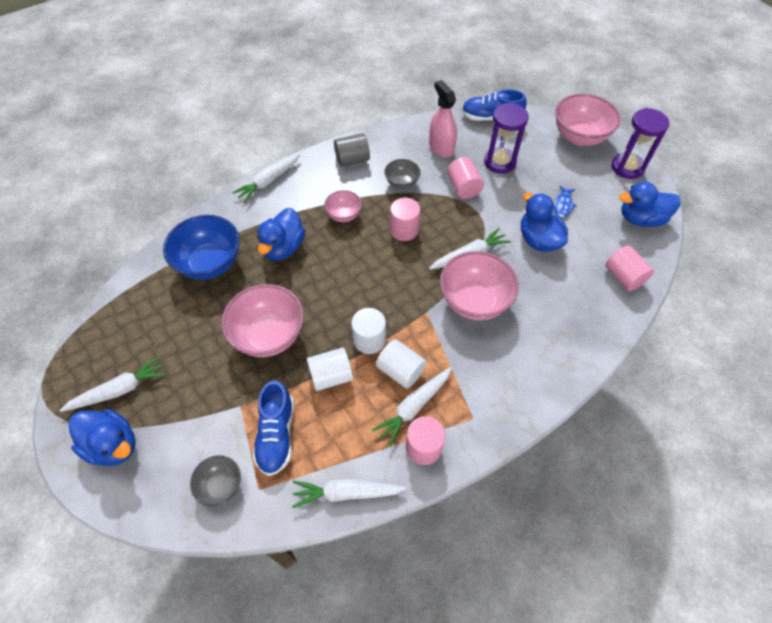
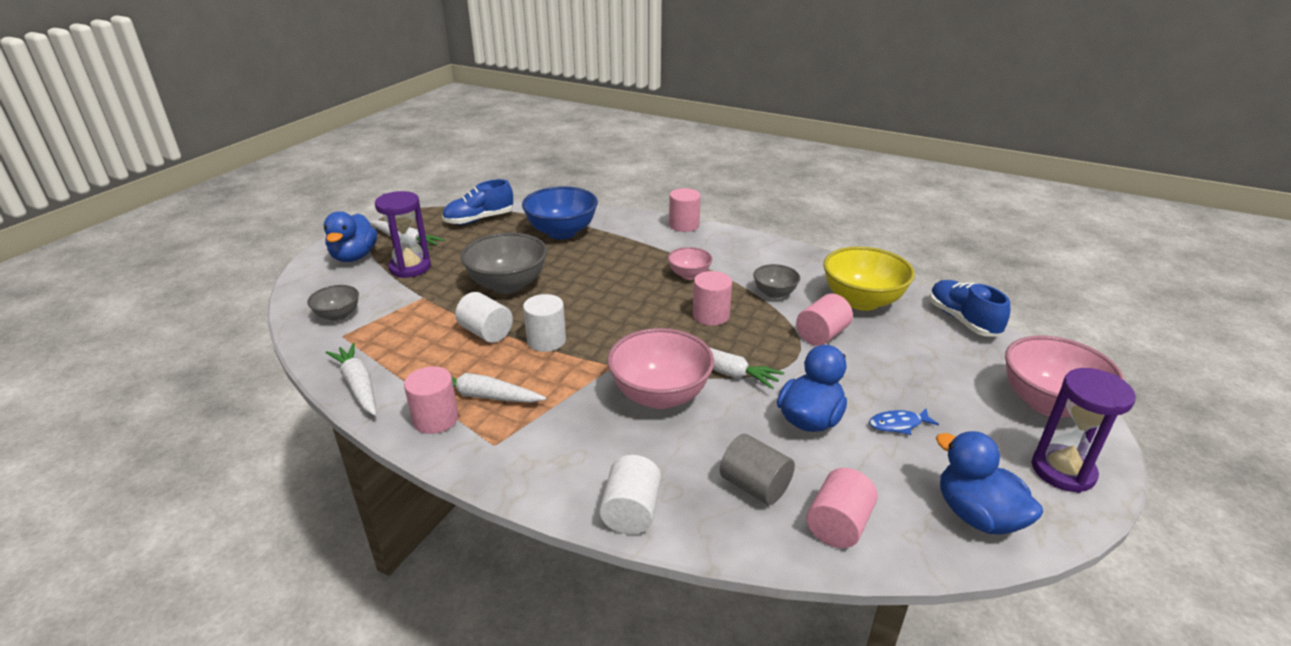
camera: 60 degrees right, 25 degrees down
pink bowl [221,284,304,357] -> grey bowl [460,232,547,294]
white carrot [232,153,300,203] -> pink cylinder [669,188,701,232]
blue shoe [253,381,294,476] -> blue shoe moved to [442,179,513,225]
blue duck [257,208,305,261] -> none
grey cylinder [334,133,370,167] -> grey cylinder moved to [720,434,795,505]
white cylinder [376,339,427,389] -> white cylinder moved to [599,455,661,534]
pink spray bottle [429,80,457,158] -> yellow bowl [823,246,915,311]
purple hourglass [484,103,529,174] -> purple hourglass moved to [375,191,431,278]

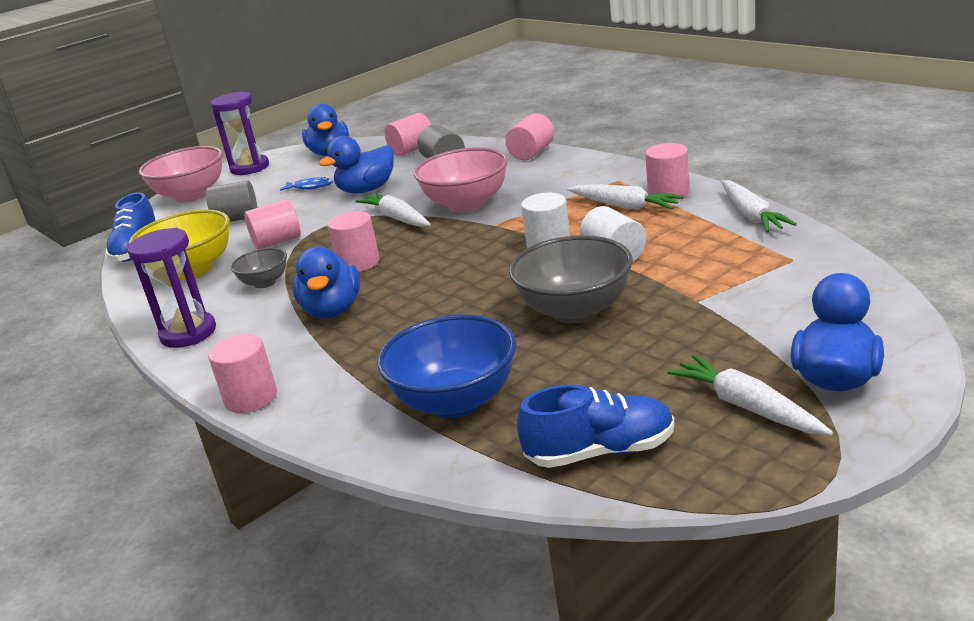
camera: 155 degrees left, 5 degrees down
grey bowl [307,285,359,321] -> none
purple hourglass [375,191,431,278] -> purple hourglass moved to [127,228,216,348]
white cylinder [599,455,661,534] -> pink cylinder [505,113,554,160]
pink bowl [668,247,712,280] -> blue duck [293,246,360,318]
none -> grey cylinder [206,180,257,222]

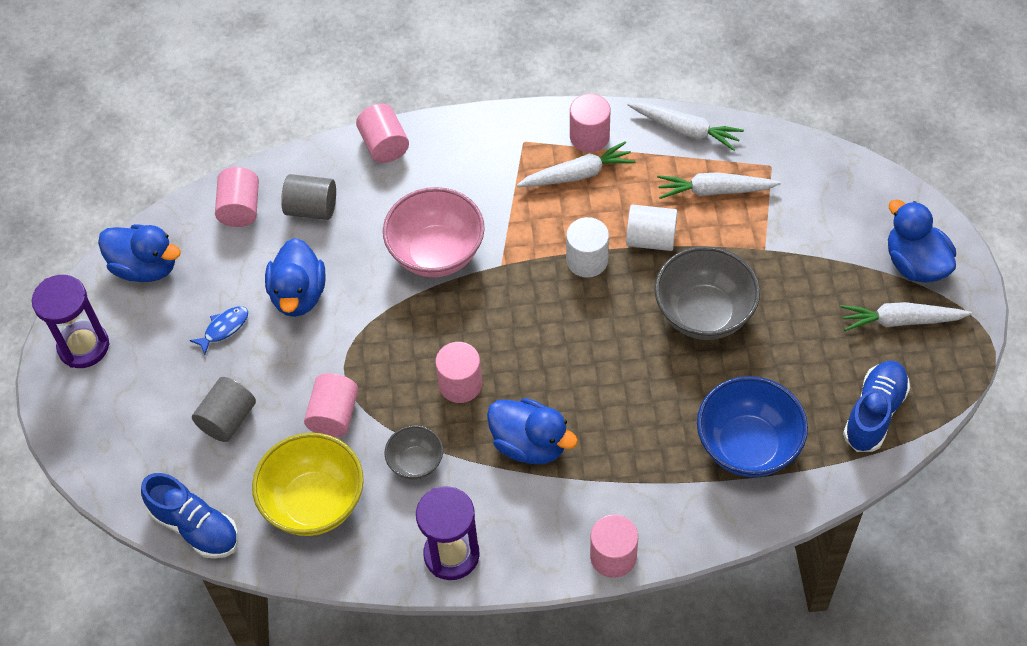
camera: 55 degrees left, 30 degrees up
pink bowl [139,146,223,203] -> none
white carrot [356,192,431,227] -> white carrot moved to [657,172,781,199]

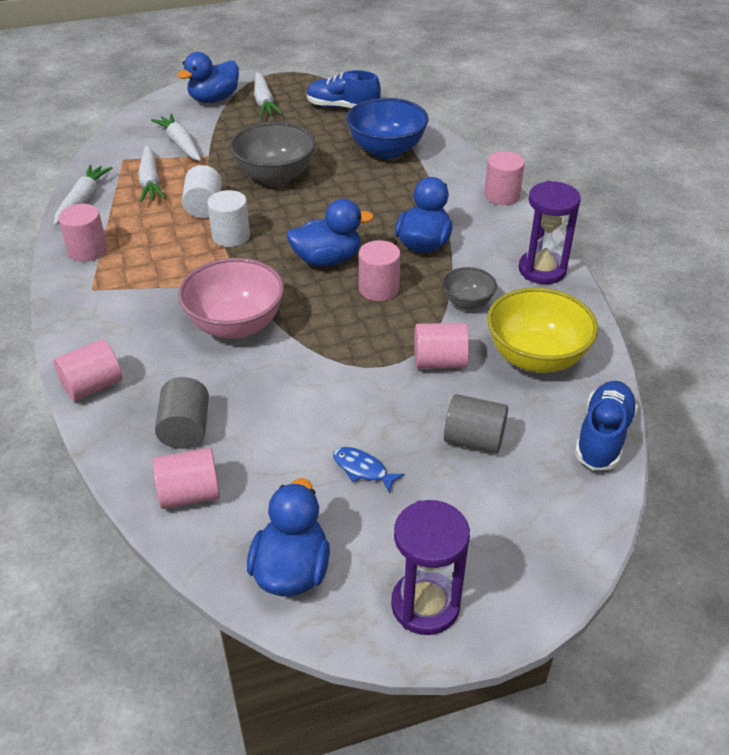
camera: 105 degrees left, 15 degrees down
blue duck [265,238,326,317] -> blue duck moved to [286,199,374,267]
white carrot [517,141,635,187] -> white carrot moved to [151,114,201,161]

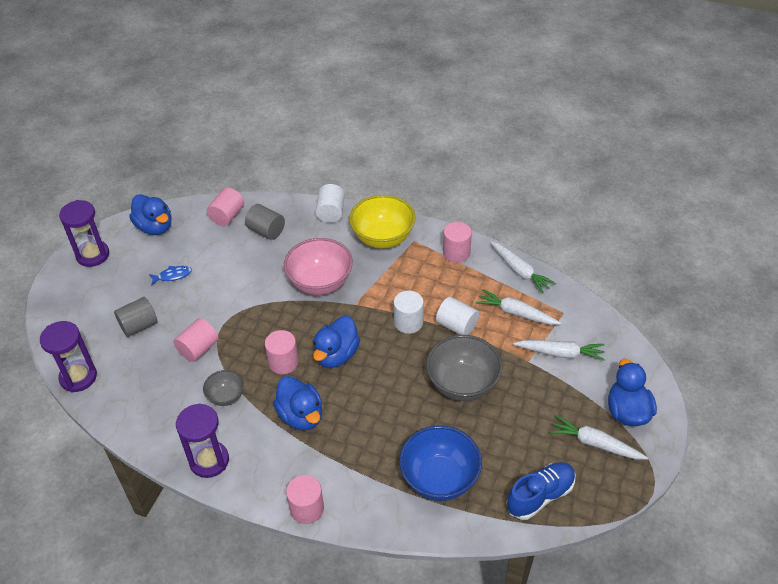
camera: 130 degrees right, 5 degrees up
pink cylinder [54,339,122,401] -> white cylinder [316,184,345,223]
yellow bowl [487,287,598,373] -> yellow bowl moved to [349,195,416,249]
blue shoe [575,381,638,470] -> purple hourglass [40,321,97,392]

